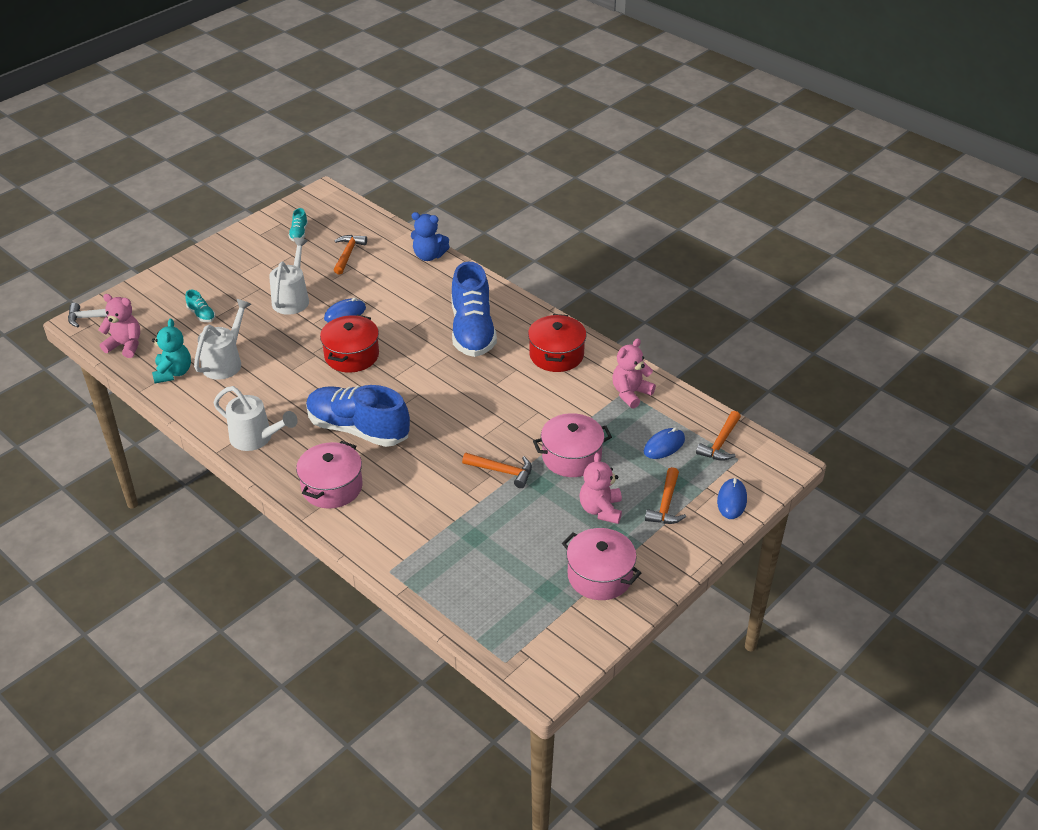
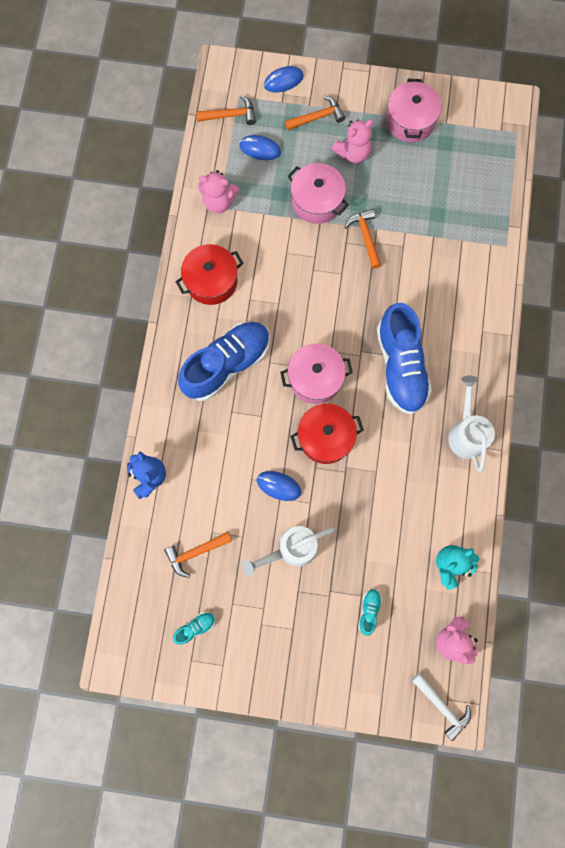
camera: 125 degrees left, 35 degrees up
white watering can [194,299,251,380] -> none
pink pot [296,441,362,509] -> pink pot moved to [280,343,353,404]

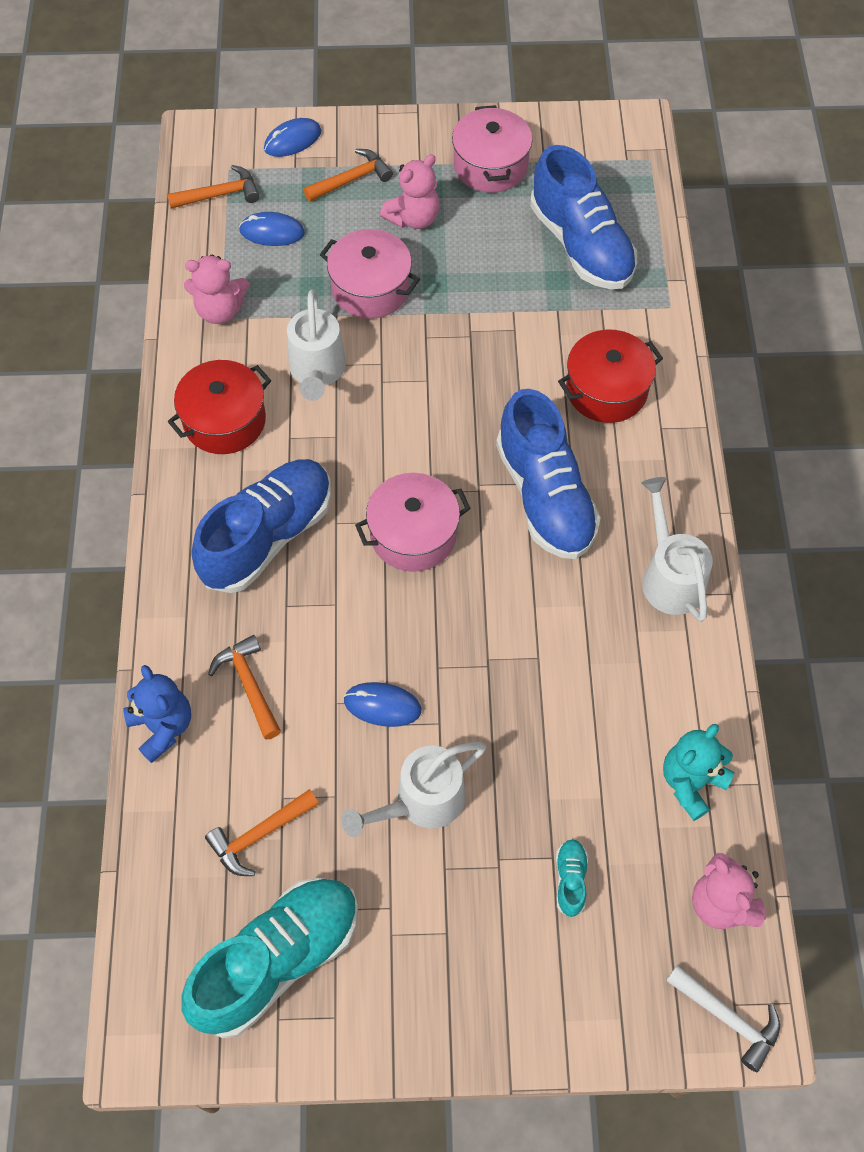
camera: 10 degrees left, 15 degrees down
turquoise shoe [173,612,215,645] -> turquoise shoe [181,878,358,1038], size x2.48
red pot [290,404,364,464] -> red pot moved to [558,330,663,423]
orange hammer [345,209,381,269] -> orange hammer moved to [208,635,281,740]
none -> white watering can [287,290,346,401]
none -> blue shoe [530,145,637,289]

